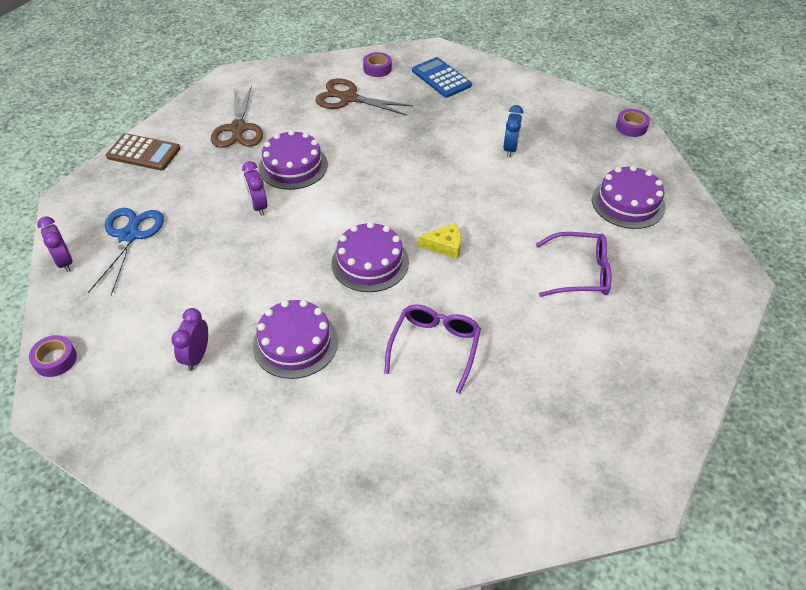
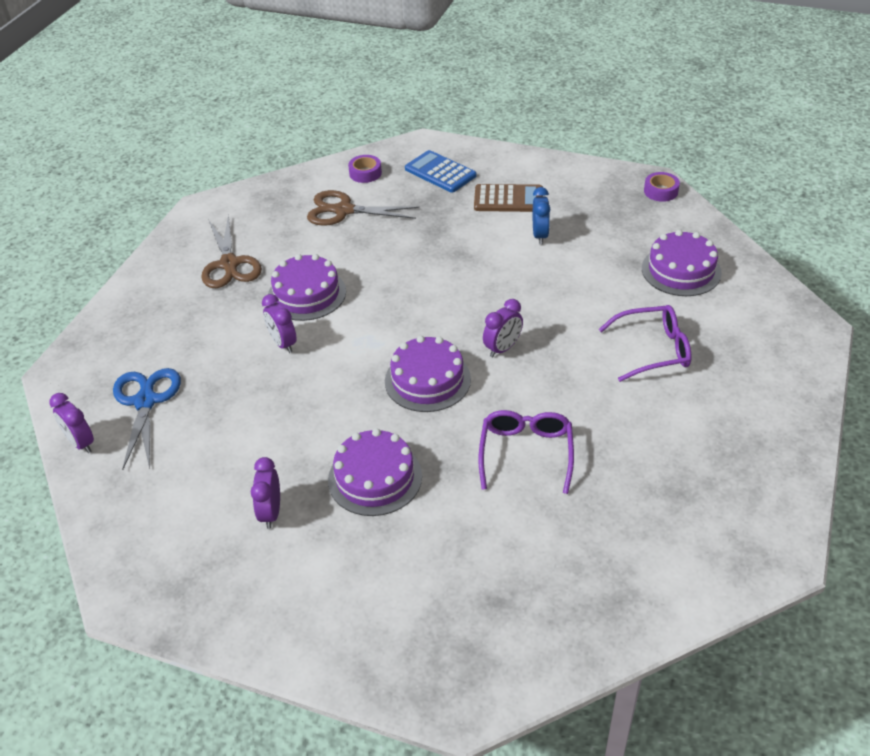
camera: 10 degrees left, 5 degrees down
purple tape [29,335,77,377] -> none
brown calculator [106,133,180,171] -> brown calculator moved to [474,184,543,212]
yellow cheese [418,223,461,259] -> purple clock [483,299,523,358]

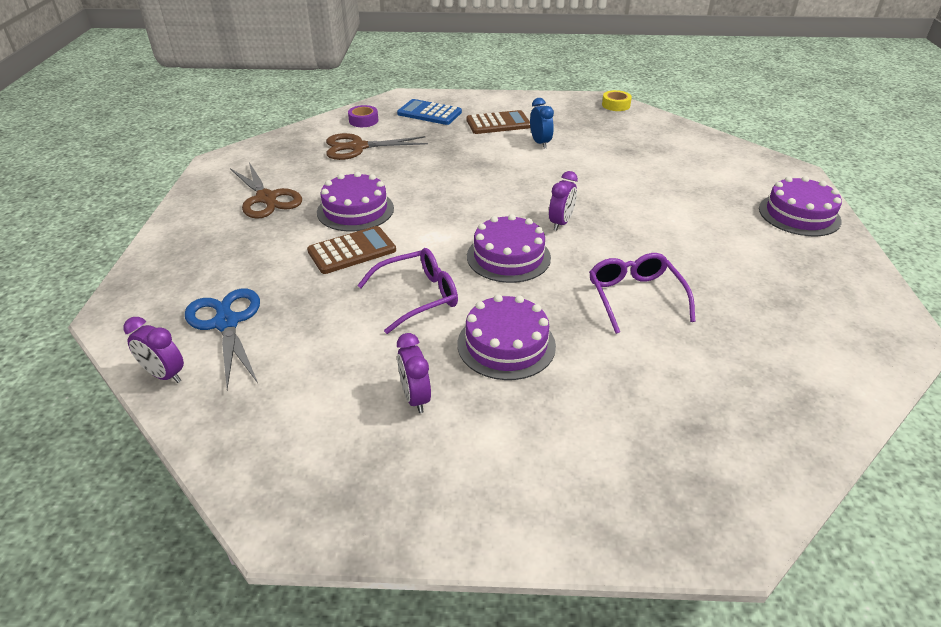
camera: 20 degrees left, 5 degrees down
purple clock [262,294,297,353] -> brown calculator [307,226,396,274]
purple glasses [599,305,692,382] -> purple glasses moved to [357,248,458,334]
purple cake [642,230,722,296] -> purple cake moved to [759,176,842,236]
purple tape [644,172,680,202] -> yellow tape [602,90,632,111]

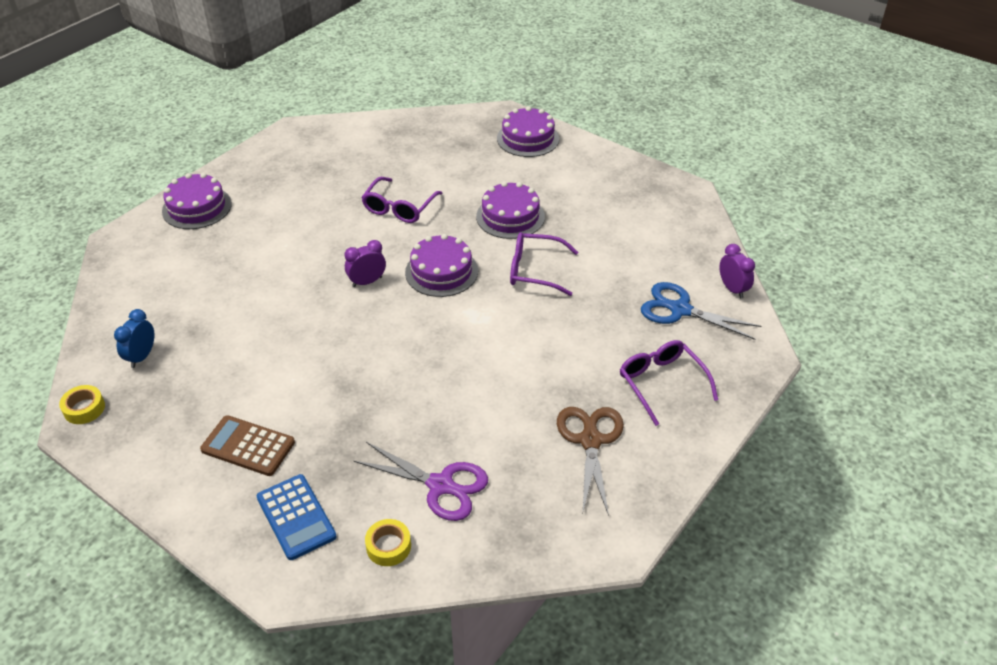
camera: 145 degrees left, 5 degrees up
blue scissors [185,288,260,389] -> blue scissors turned 105 degrees clockwise [641,282,761,340]
brown calculator [307,226,396,274] -> none
purple cake [317,171,394,231] -> purple cake moved to [497,106,559,157]
brown scissors [326,133,428,160] -> purple scissors [353,442,488,521]
purple tape [348,105,378,127] -> yellow tape [365,519,411,566]
purple clock [397,333,431,413] -> none
blue clock [530,98,554,149] -> blue clock moved to [114,309,154,368]
none -> purple glasses [620,340,718,426]

